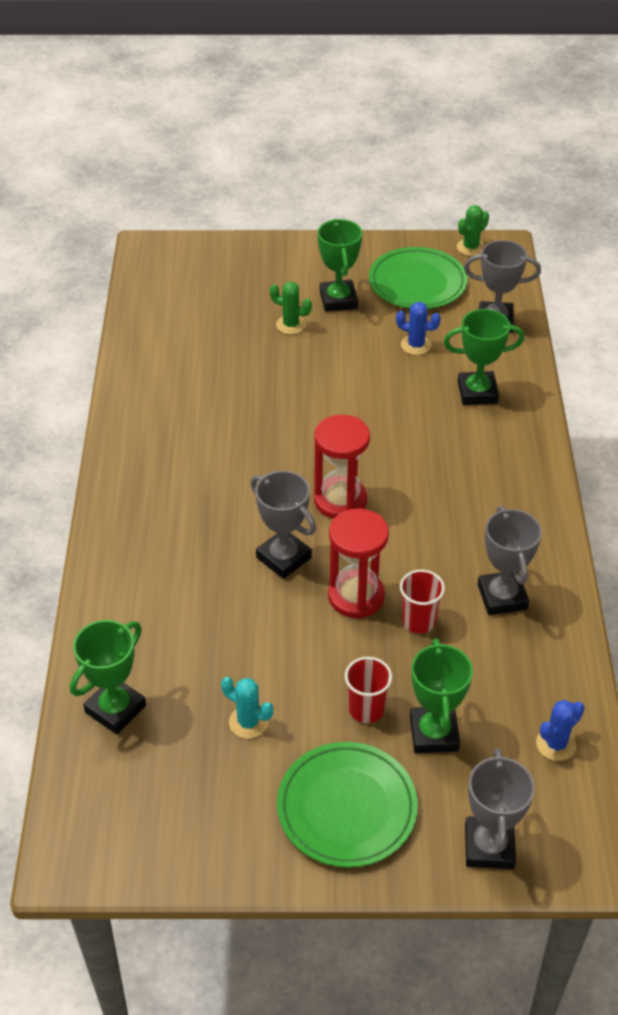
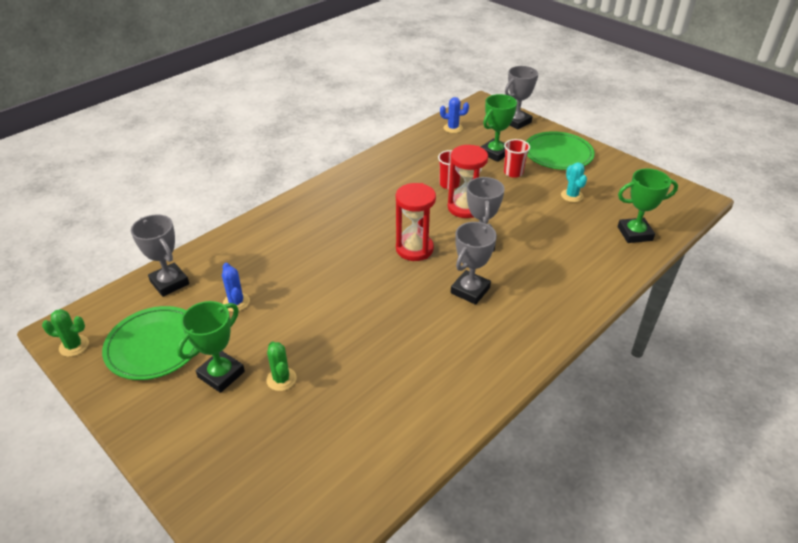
camera: 135 degrees left, 5 degrees down
green trophy [444,309,524,405] -> none
grey trophy [477,506,542,615] -> grey trophy moved to [451,222,497,305]

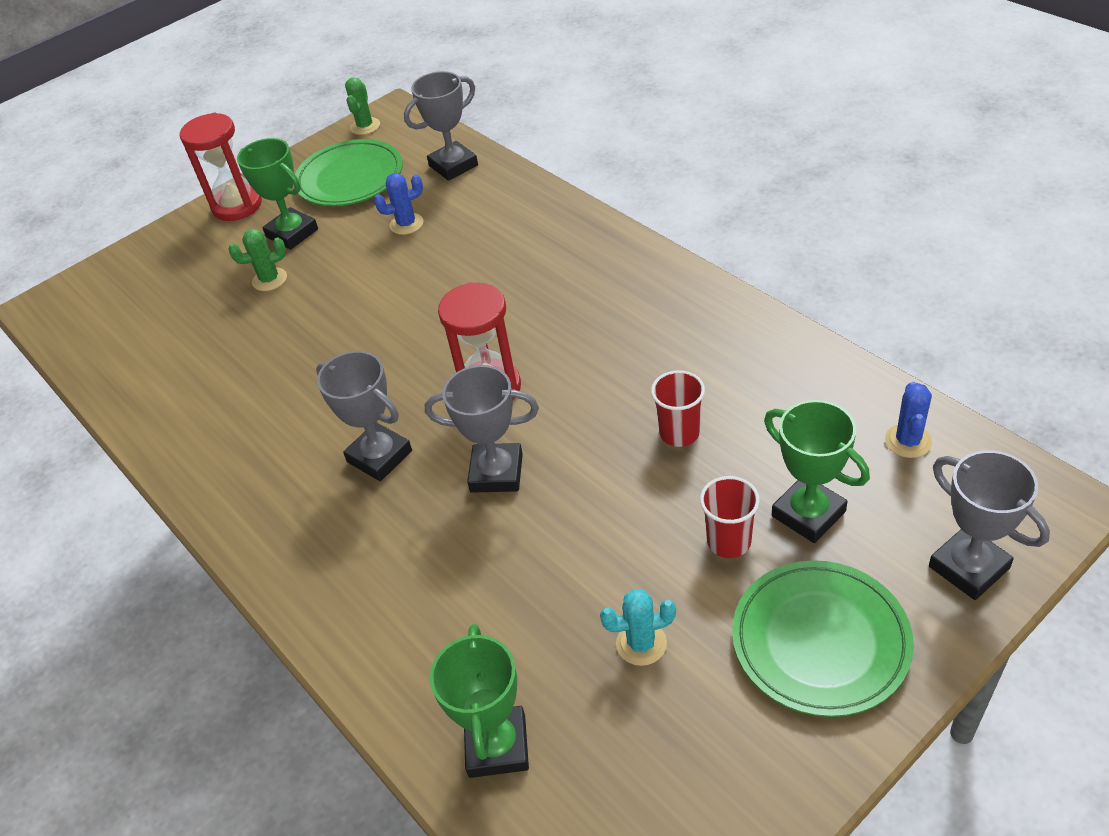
camera: 100 degrees right, 5 degrees up
red hourglass [448,145,488,218] -> red hourglass moved to [179,113,262,221]

